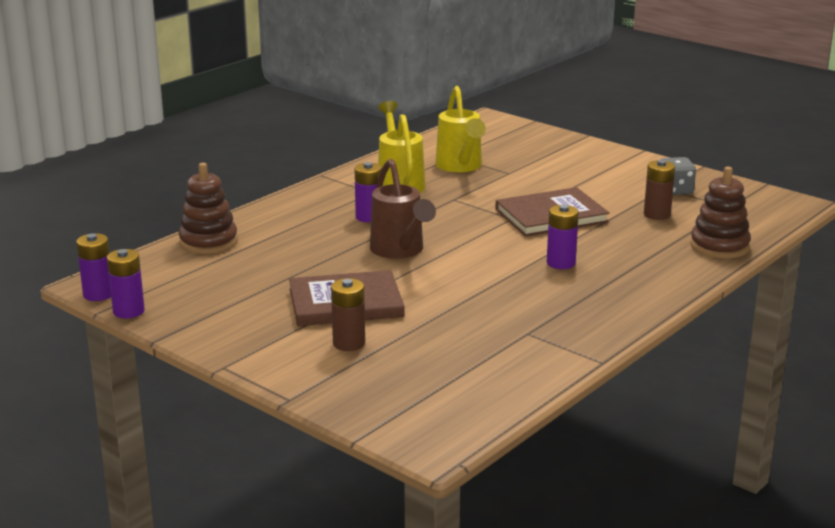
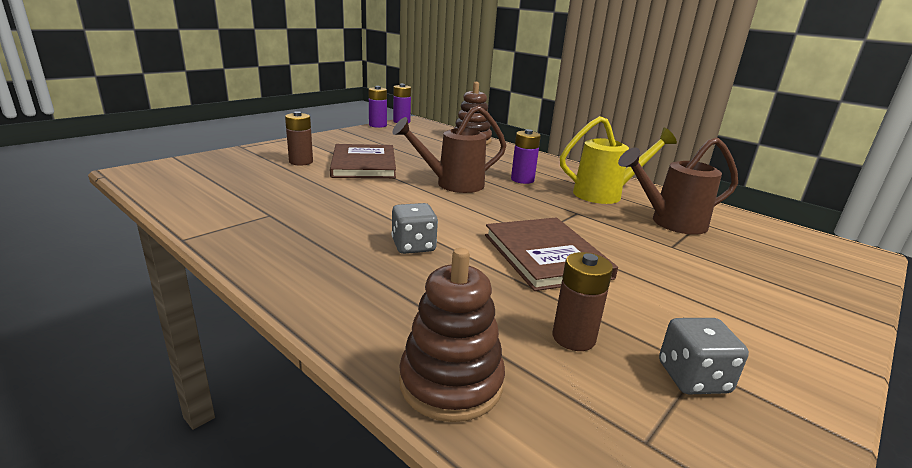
camera: 90 degrees right, 0 degrees up
yellow watering can [435,86,486,172] -> brown watering can [618,137,738,235]
purple battery [547,205,579,269] -> grey dice [392,203,438,254]

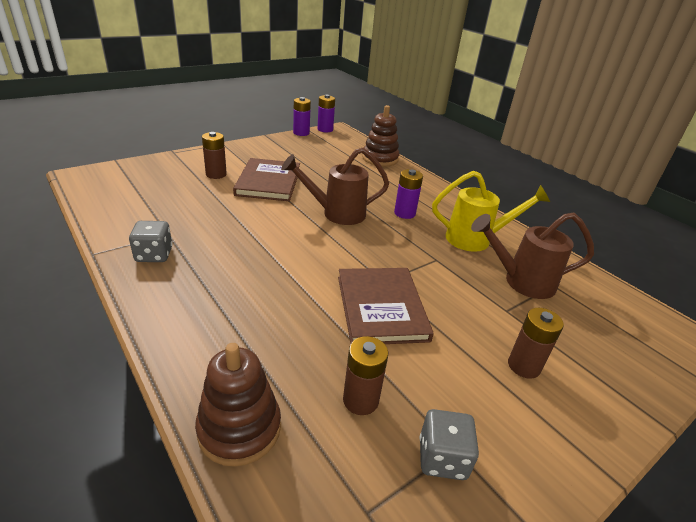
camera: 10 degrees right, 10 degrees up
grey dice [392,203,438,254] -> grey dice moved to [129,221,172,262]
none -> brown battery [508,308,564,379]

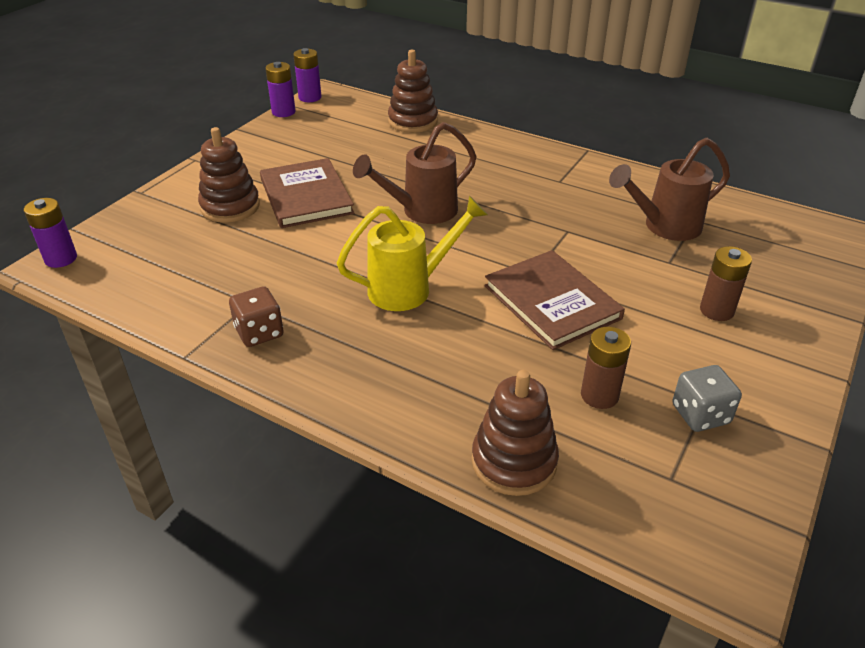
camera: 20 degrees left, 5 degrees up
grey dice [129,221,172,262] -> brown dice [229,286,284,347]
brown battery [202,132,227,179] -> brown stacking toy [198,127,260,223]
purple battery [394,169,423,219] -> purple battery moved to [24,198,77,268]
yellow watering can [432,171,550,252] -> yellow watering can moved to [337,196,488,311]

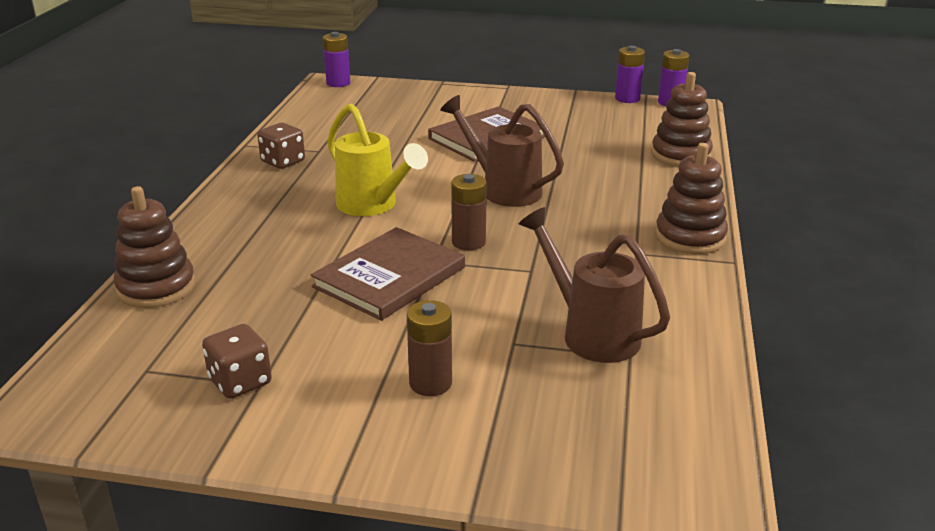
camera: 70 degrees right, 10 degrees down
brown stacking toy [198,127,260,223] -> brown stacking toy moved to [655,143,728,254]
brown battery [581,327,631,409] -> brown battery moved to [451,174,487,250]
grey dice [672,365,742,432] -> brown dice [202,324,272,399]

